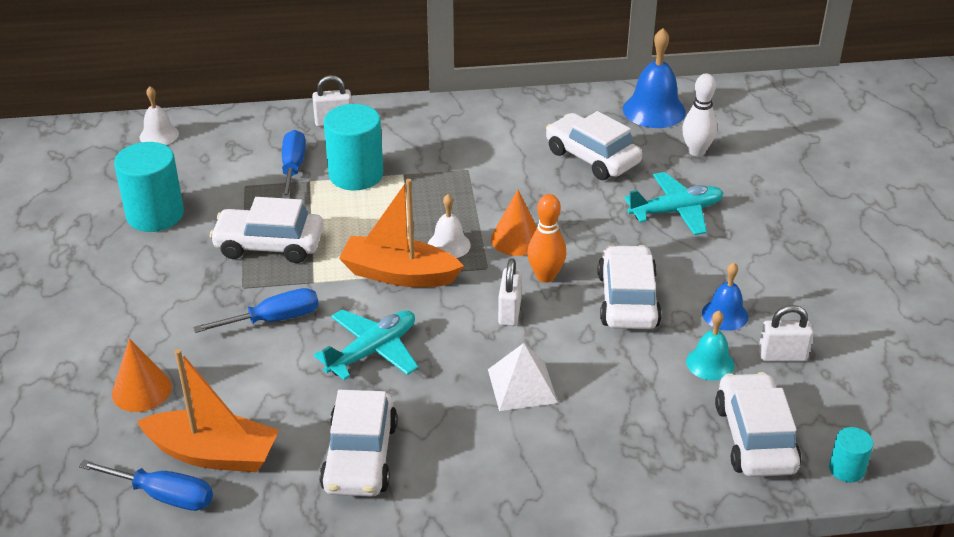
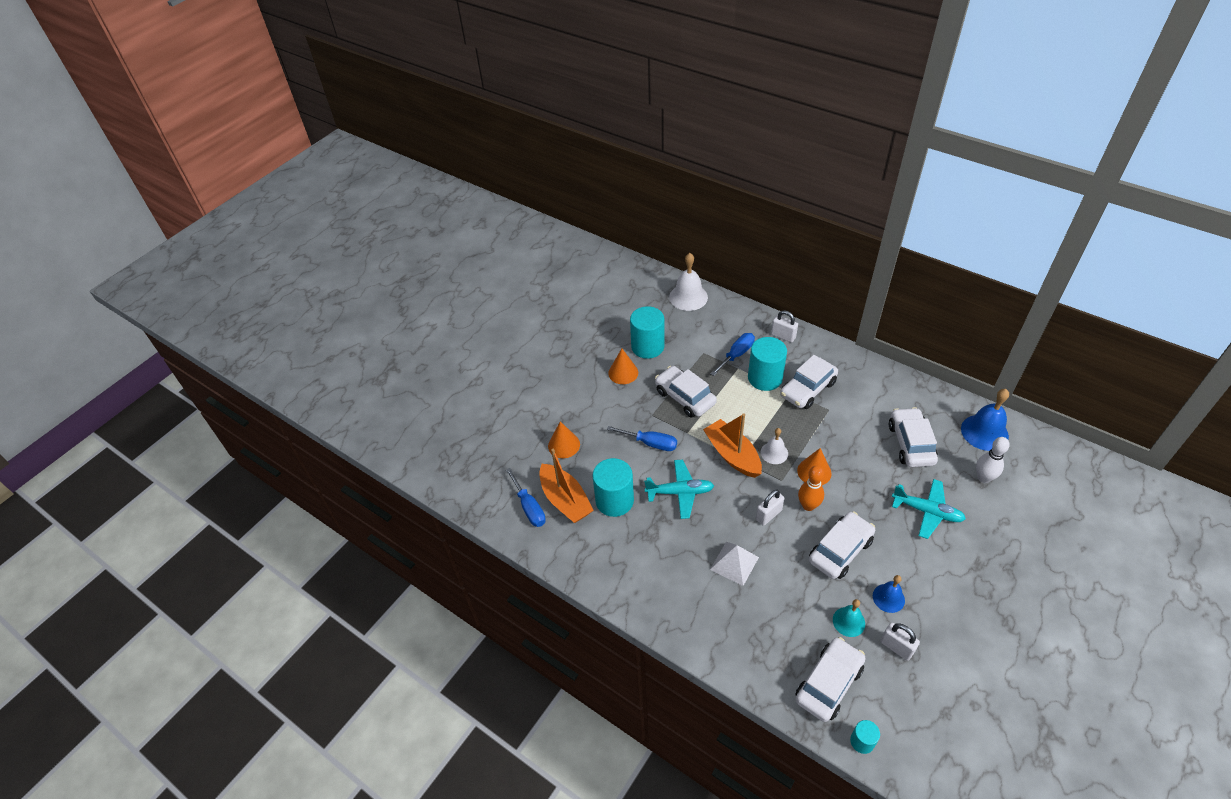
camera: 45 degrees right, 10 degrees up
white bell [140,86,179,145] -> white bell [669,253,708,311], size x1.66
white car [320,390,398,497] -> white car moved to [780,355,838,409]
none -> turquoise cylinder [592,458,634,517]
none -> orange cone [608,349,638,384]

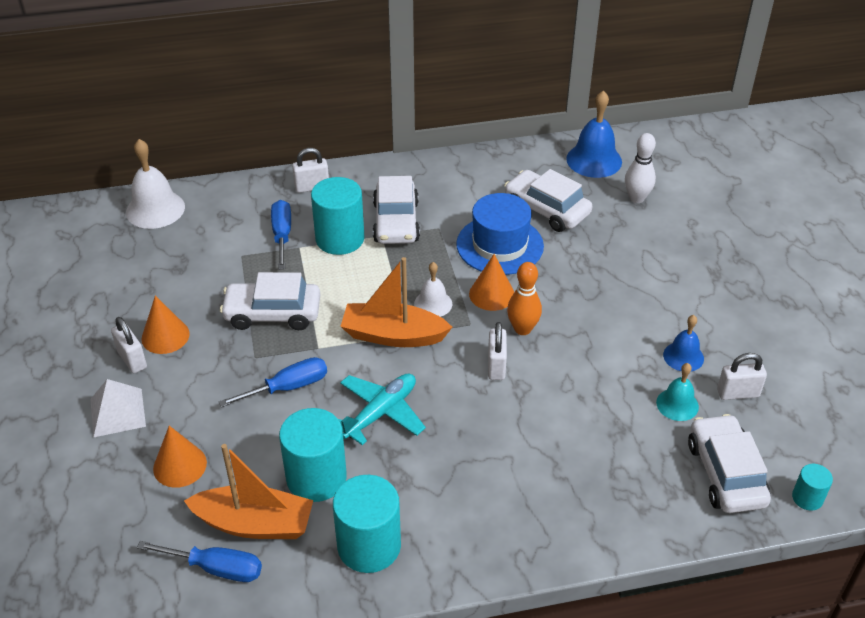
camera: 50 degrees left, 5 degrees down
turquoise cylinder [630,306,664,359] -> turquoise cylinder moved to [333,475,401,573]
white pyramid [710,542,759,586] -> white pyramid moved to [90,379,146,438]
white car [809,512,875,579] -> none
turquoise plane [892,479,966,539] -> none
none -> white padlock [111,317,147,373]
none -> blue hat [456,193,544,275]

